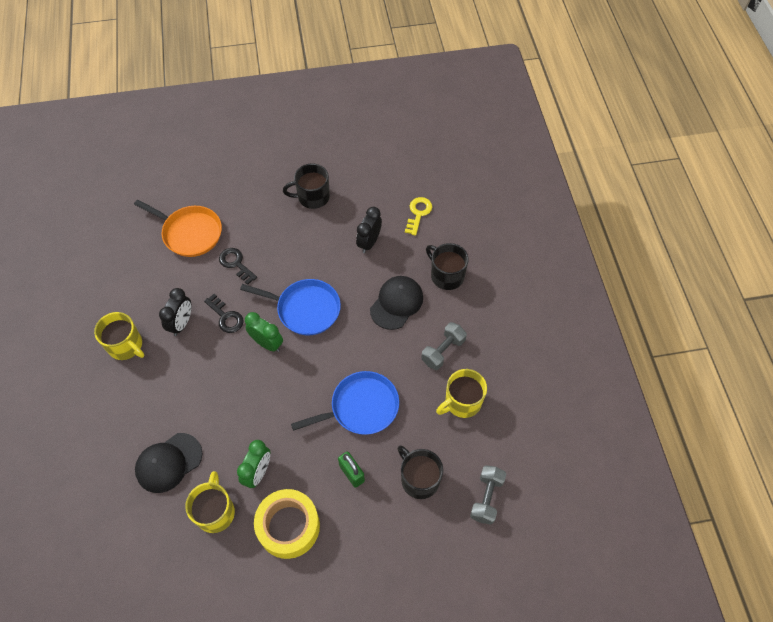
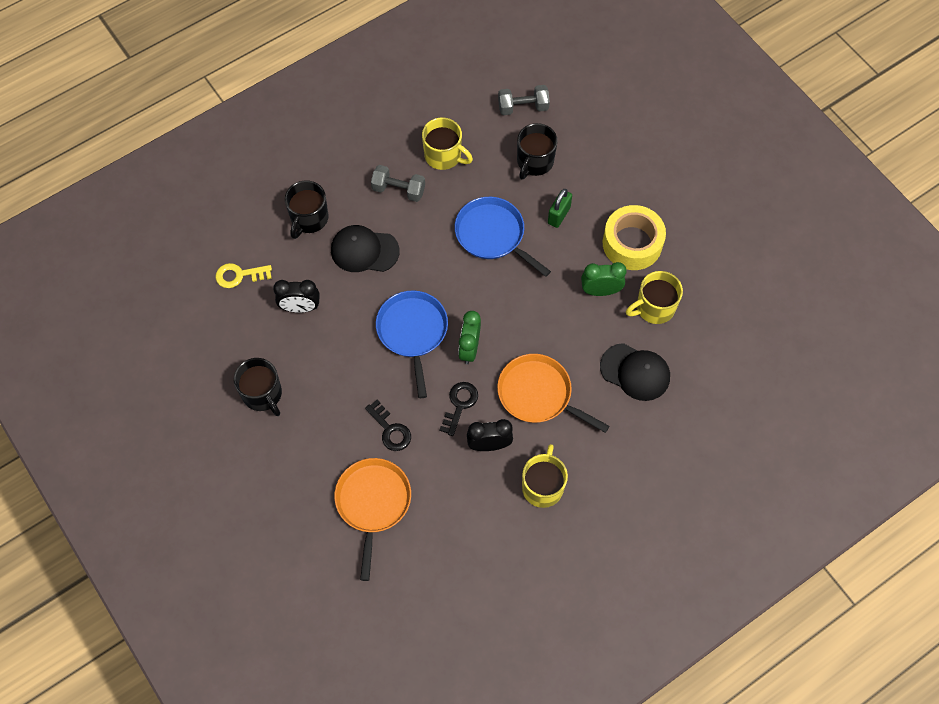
camera: 115 degrees left, 5 degrees up
black key [219,248,257,285] -> black key turned 60 degrees counterclockwise [365,400,411,451]
none -> orange pan [497,354,609,433]

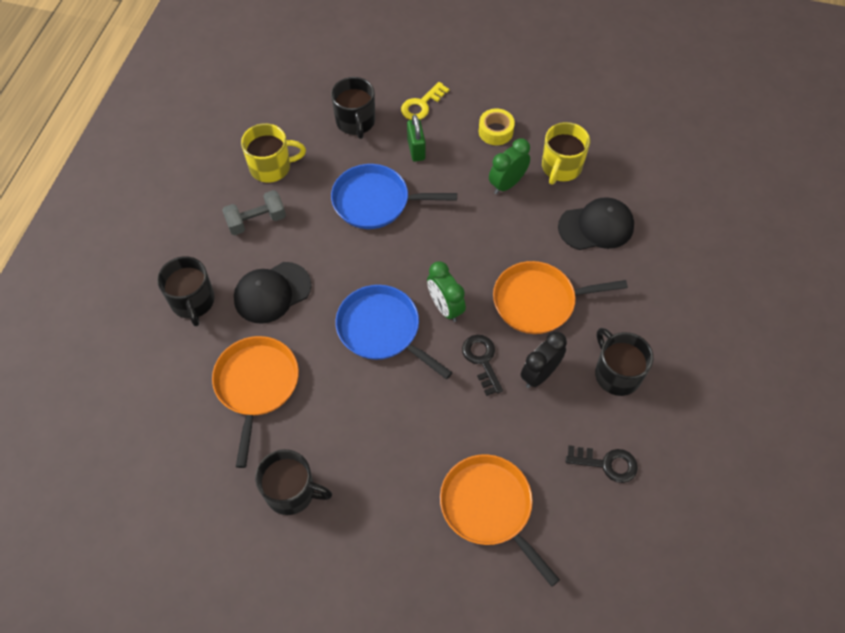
camera: 40 degrees left, 5 degrees down
yellow key [216,263,272,288] -> yellow key moved to [401,82,449,120]
black clock [273,280,320,313] -> orange pan [212,336,299,468]
black key [365,400,411,451] -> black key moved to [566,445,638,483]
grey dumbbell [498,85,550,115] -> none
yellow mug [522,444,568,508] -> black mug [595,328,653,396]
yellow tape [603,205,666,270] -> yellow tape [479,108,515,145], size x0.56

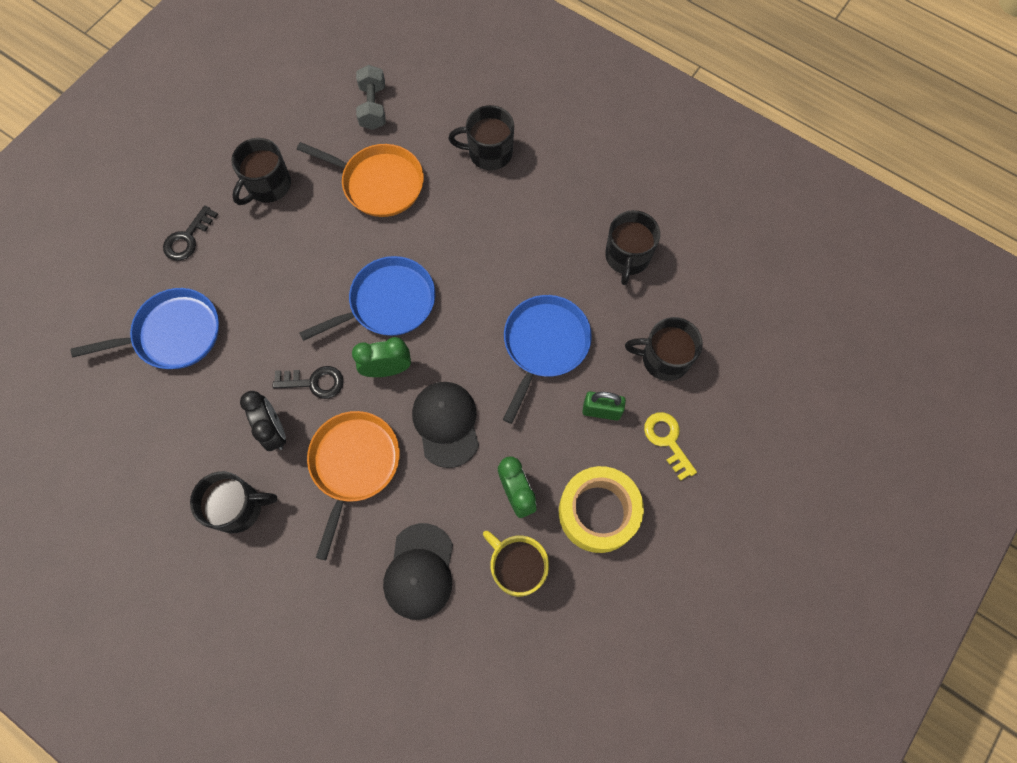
camera: 110 degrees right, 10 degrees up
grey dumbbell [222,190,286,235] -> grey dumbbell moved to [356,65,385,130]
black cap [234,262,311,324] -> black cap moved to [412,382,479,468]
yellow mug [241,123,306,183] -> black mug [605,210,660,285]
orange pan [440,454,560,587] -> blue pan [71,288,219,369]
yellow tape [479,108,515,145] -> yellow tape [559,466,644,553], size x1.79
black key [566,445,638,483] -> black key moved to [163,205,218,261]

